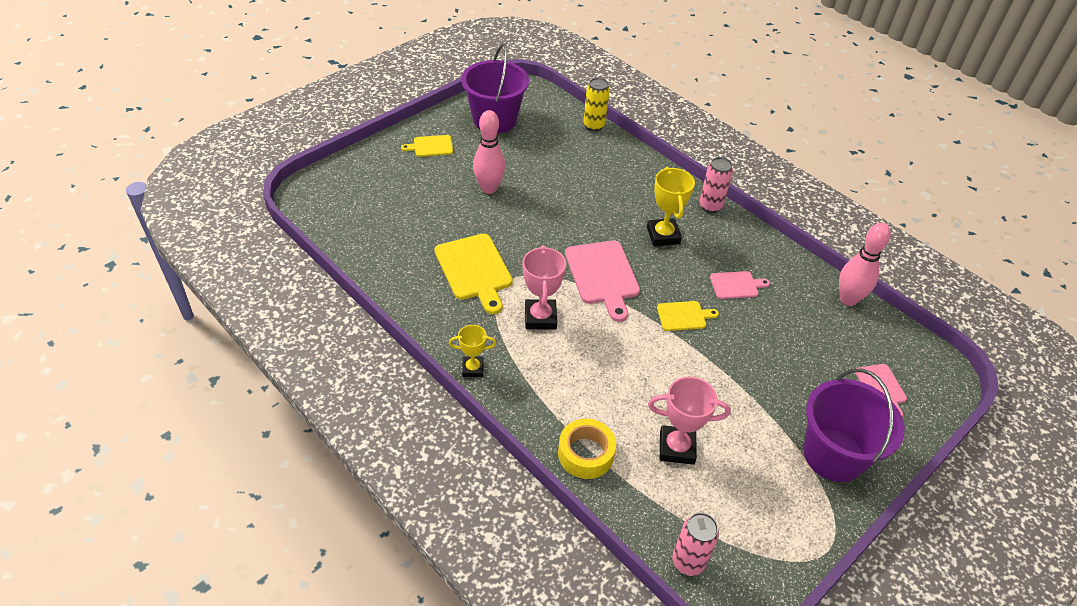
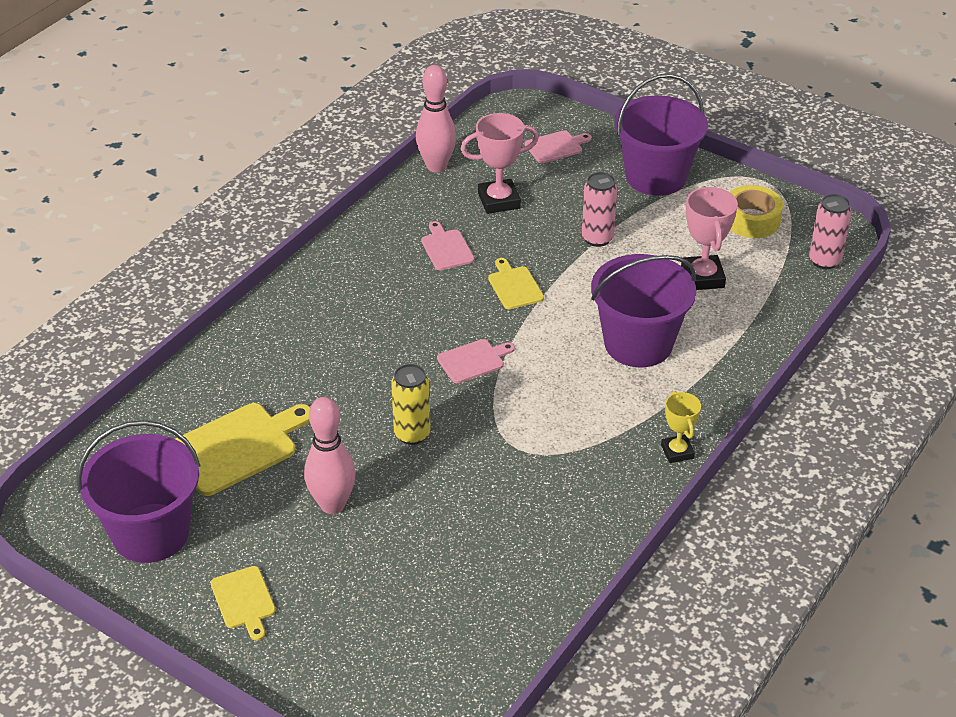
camera: 100 degrees left, 5 degrees down
yellow cutting board [435,234,513,314] -> yellow cutting board moved to [175,403,310,496]
pink trophy [523,245,566,329] -> pink trophy moved to [461,113,539,214]
yellow tape [558,419,616,479] -> yellow tape moved to [730,185,783,238]
pink cutting board [565,240,640,322] -> pink cutting board [437,339,515,383], size x0.56
yellow can [583,78,610,131] -> yellow can moved to [391,364,431,445]
yellow trophy [647,167,695,246] -> none
pink can [699,157,733,213] -> pink can moved to [582,172,618,247]
none -> purple bucket [591,254,696,367]

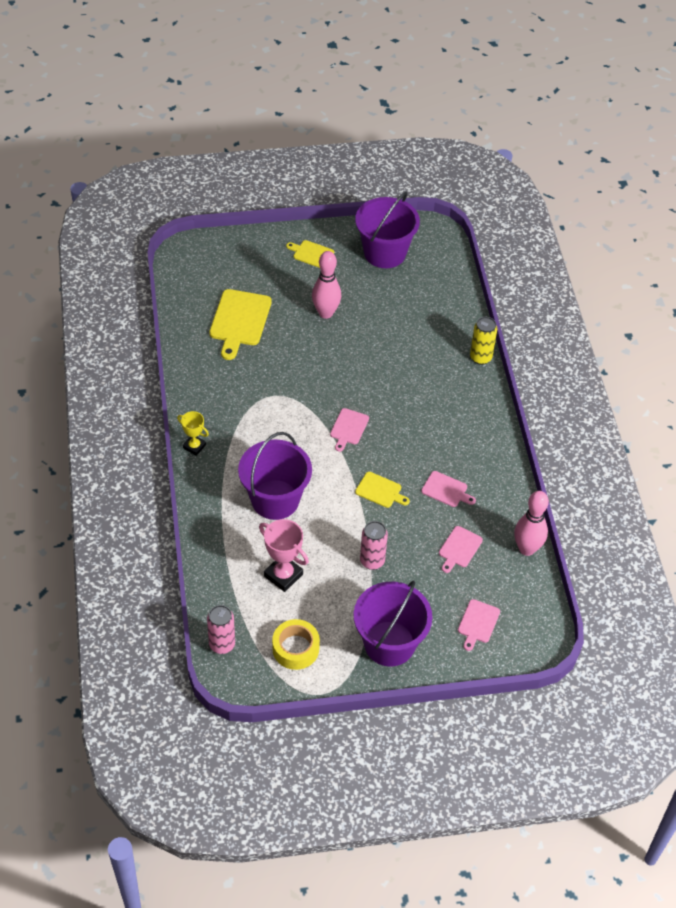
camera: 135 degrees right, 10 degrees up
yellow cutting board [175,403,310,496] -> yellow cutting board moved to [209,289,272,360]
yellow can [391,364,431,445] -> yellow can moved to [470,317,497,365]
pink trophy [461,113,539,214] -> pink cutting board [439,526,483,573]

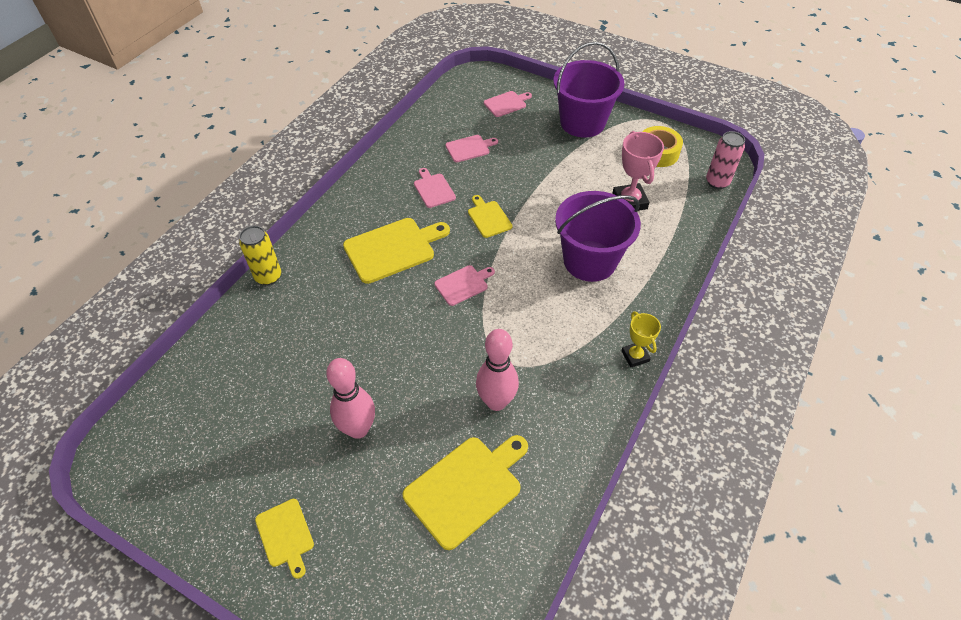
camera: 140 degrees left, 0 degrees up
purple bucket [355,192,420,268] -> none
pink can [360,521,388,570] -> none
pink bowling pin [514,491,549,556] -> pink bowling pin moved to [476,329,519,411]
none -> yellow cutting board [343,218,450,284]

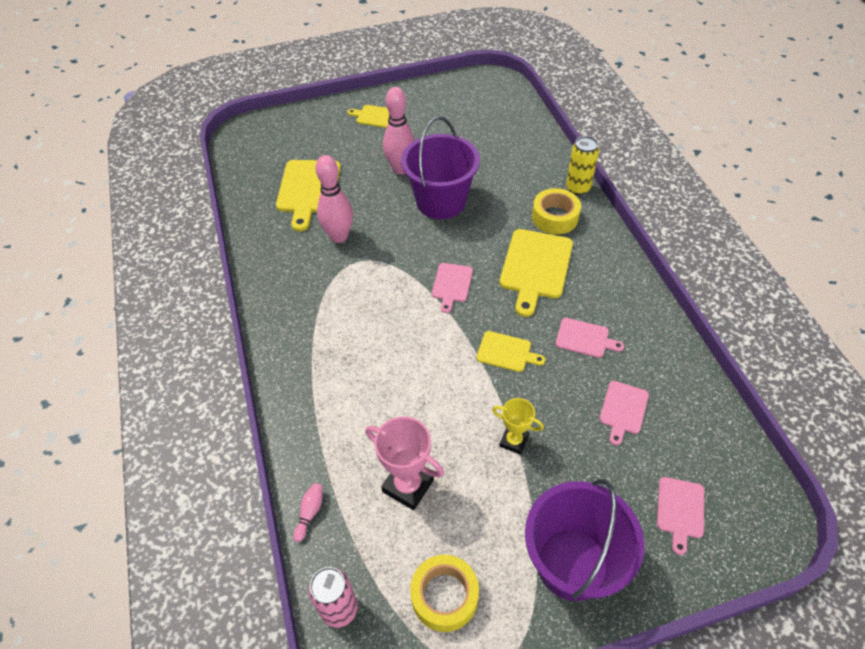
camera: 135 degrees right, 0 degrees up
purple bucket [555,191,641,282] -> purple bucket moved to [401,116,480,219]
yellow trophy [621,311,661,367] -> yellow trophy moved to [492,398,544,455]
none -> pink bowling pin [293,483,323,542]
none -> yellow tape [532,188,581,234]

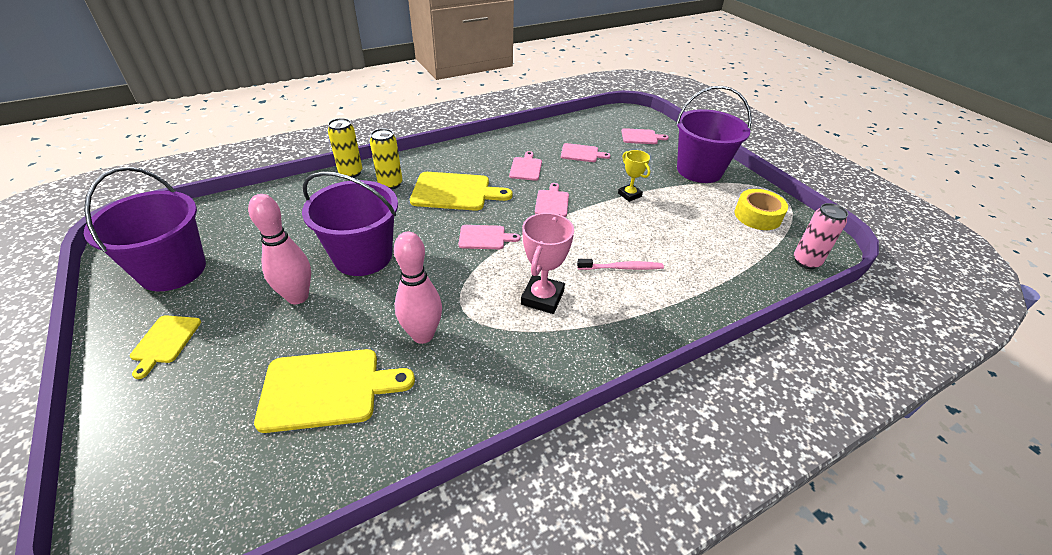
camera: 105 degrees left, 10 degrees down
pink bowling pin [293,483,323,542] -> none
pink trophy [365,416,444,510] -> pink trophy moved to [521,213,574,314]
yellow cutting board [476,331,545,372] -> pink cutting board [535,183,569,217]
yellow trophy [492,398,544,455] -> yellow trophy turned 45 degrees counterclockwise [618,150,650,202]
yellow tape [532,188,581,234] -> yellow can [370,129,403,190]
none -> purple bucket [84,167,206,291]
none -> pink toothbrush [577,259,664,270]

